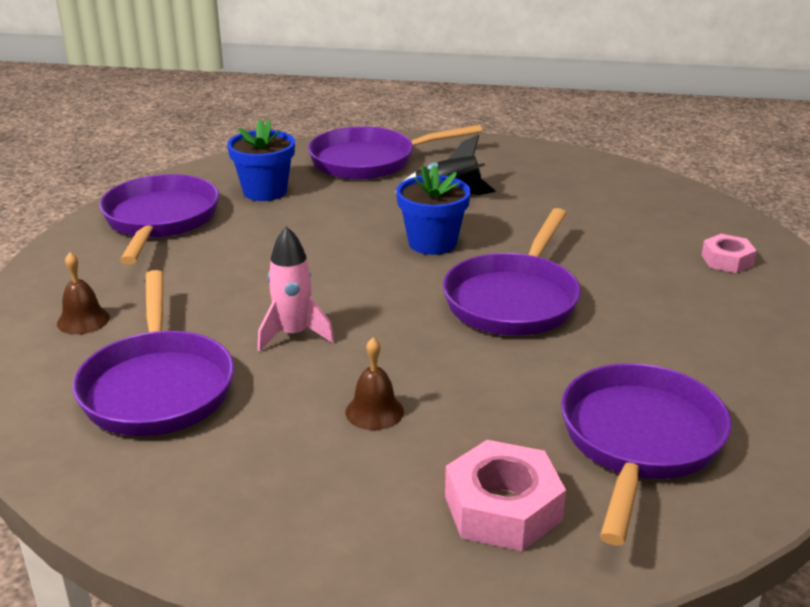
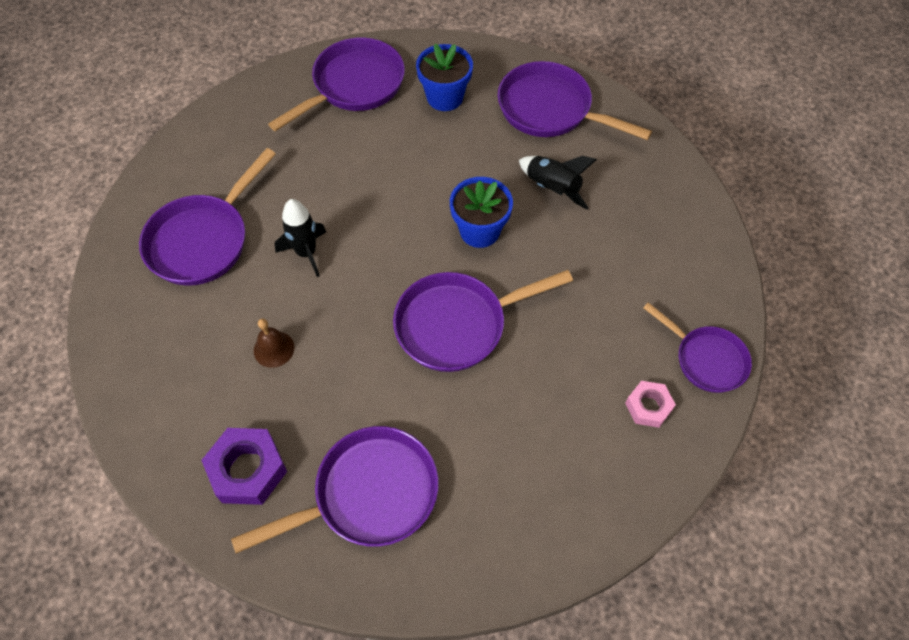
camera: 45 degrees right, 30 degrees up
brown bell [57,252,110,335] -> none
pink rocket [257,226,334,352] -> black rocket [275,199,326,277]
pink nut [445,440,566,551] -> purple nut [201,428,287,505]
none -> purple pan [643,302,752,393]

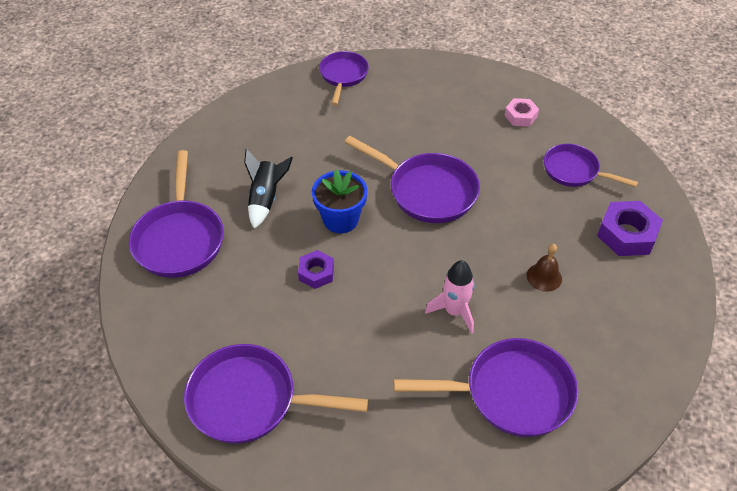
camera: 125 degrees left, 10 degrees down
purple pan [231,426,439,553] -> purple pan [544,144,638,187], size x0.64
black rocket [275,199,326,277] -> pink rocket [425,260,474,334]
blue flower pot [416,43,473,111] -> none
pink nut [625,381,676,428] -> pink nut moved to [504,98,539,127]
none -> purple nut [298,250,334,289]

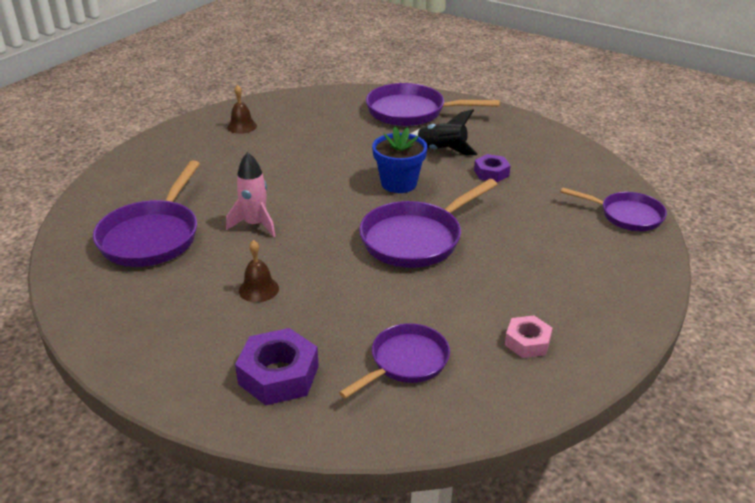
camera: 105 degrees right, 15 degrees down
purple pan [184,344,369,444] -> brown bell [227,85,257,134]
purple nut [298,250,334,289] -> purple nut moved to [474,154,511,182]

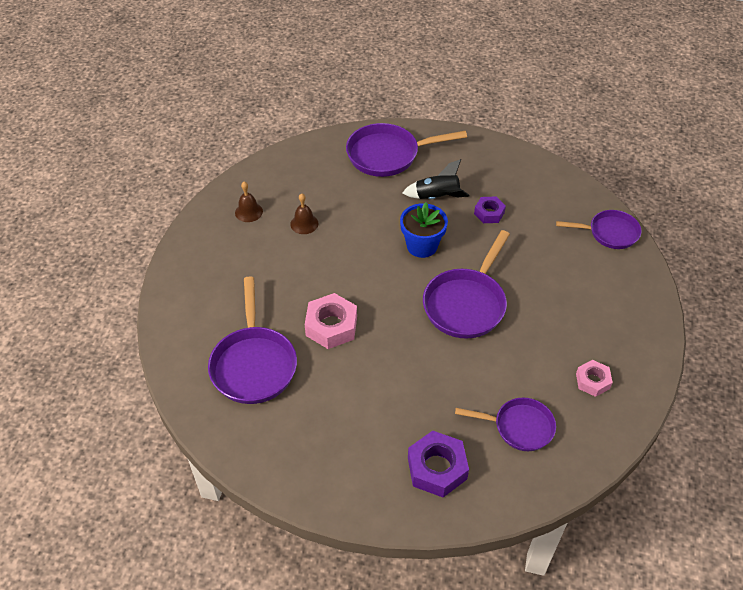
camera: 20 degrees left, 15 degrees up
pink rocket [226,152,276,237] -> pink nut [305,293,357,349]
brown bell [239,240,279,302] -> brown bell moved to [290,193,318,234]
purple pan [339,323,450,399] -> purple pan turned 75 degrees clockwise [455,398,556,451]

